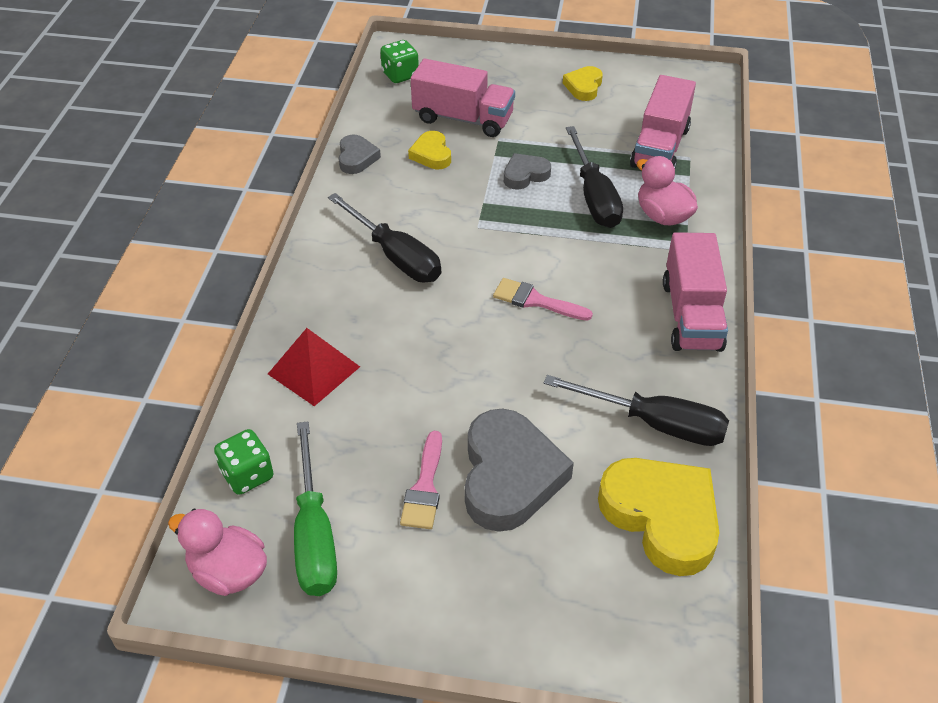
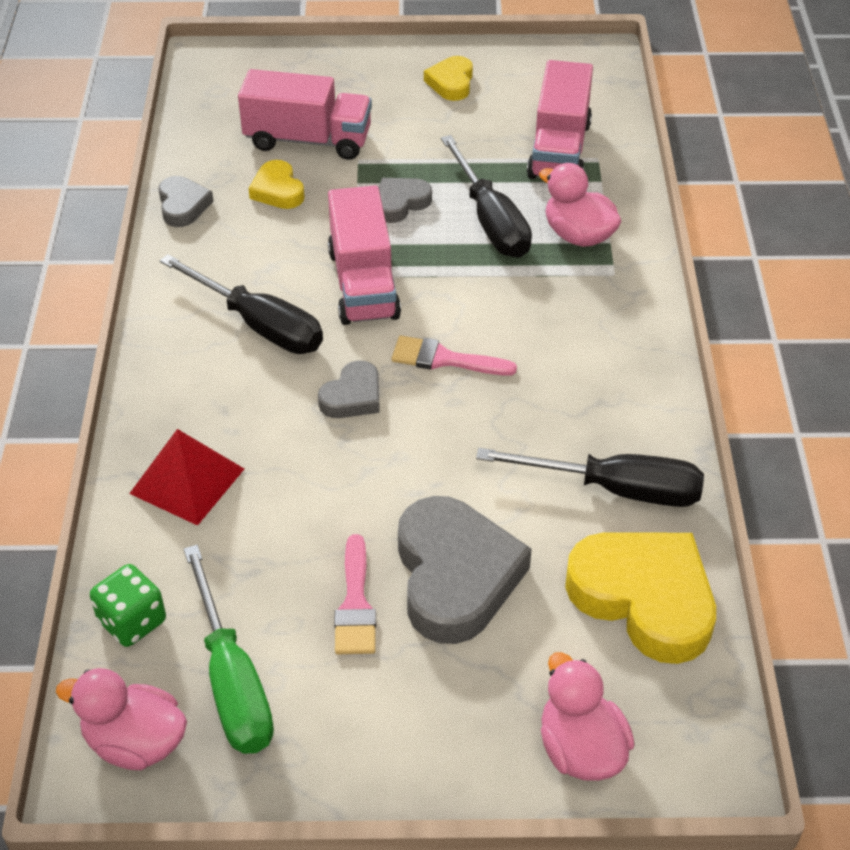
camera: 10 degrees left, 0 degrees up
green dice [380,40,419,83] -> none
pink truck [663,232,728,352] -> pink truck moved to [328,185,401,325]
none -> grey heart [318,360,380,418]
none -> pink duck [541,652,635,781]

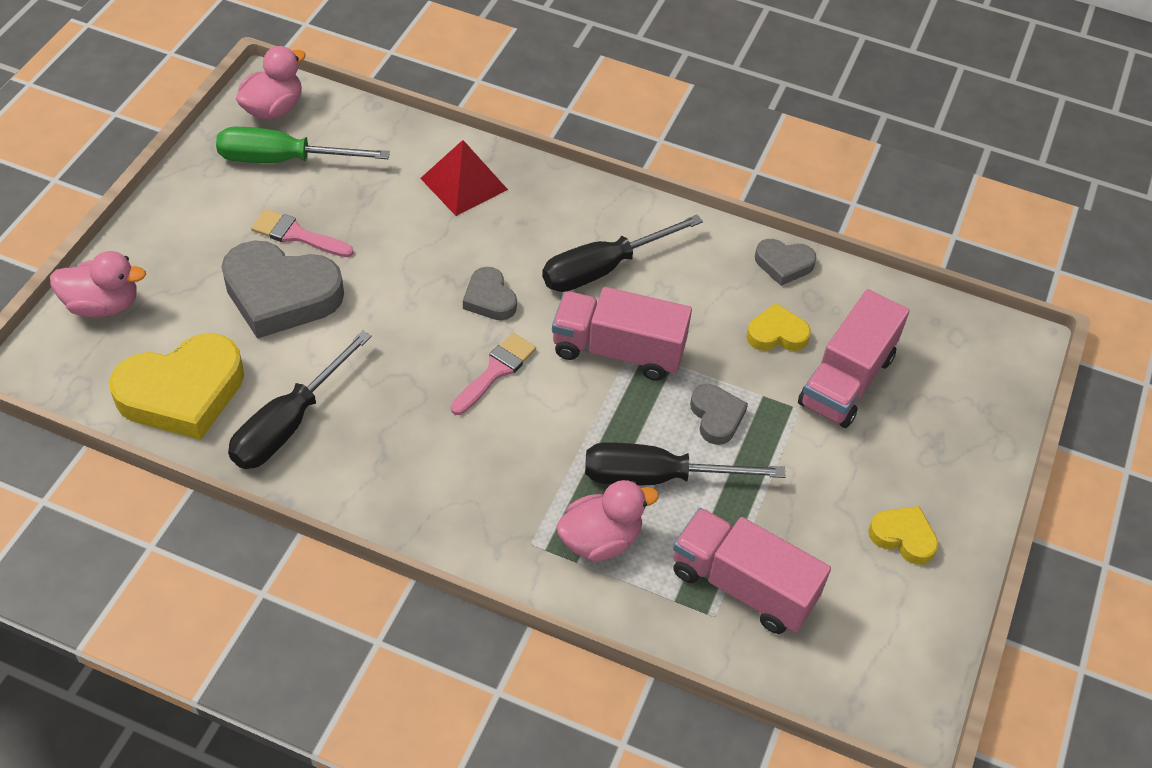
camera: 110 degrees right, 5 degrees up
green dice [90,564,166,647] -> none

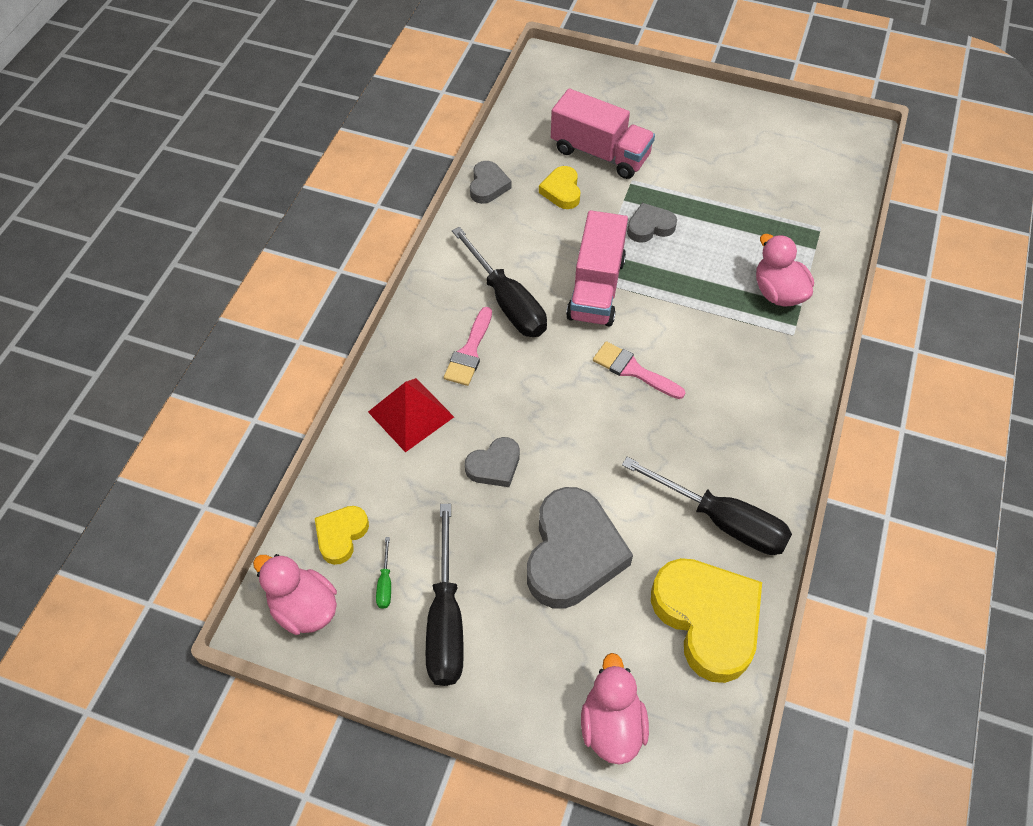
camera: 90 degrees left, 5 degrees up
green screwdriver [216,127,390,163] -> green screwdriver [376,537,391,609], size x0.40
pink brush [251,209,354,257] -> pink brush moved to [444,307,492,386]
grey heart [463,267,517,320] -> grey heart moved to [465,437,520,487]
black screwdriver [585,442,786,485] -> black screwdriver moved to [426,504,464,686]
pink truck [673,508,831,634] -> none
yellow heart [868,506,938,565] -> yellow heart moved to [315,506,369,565]

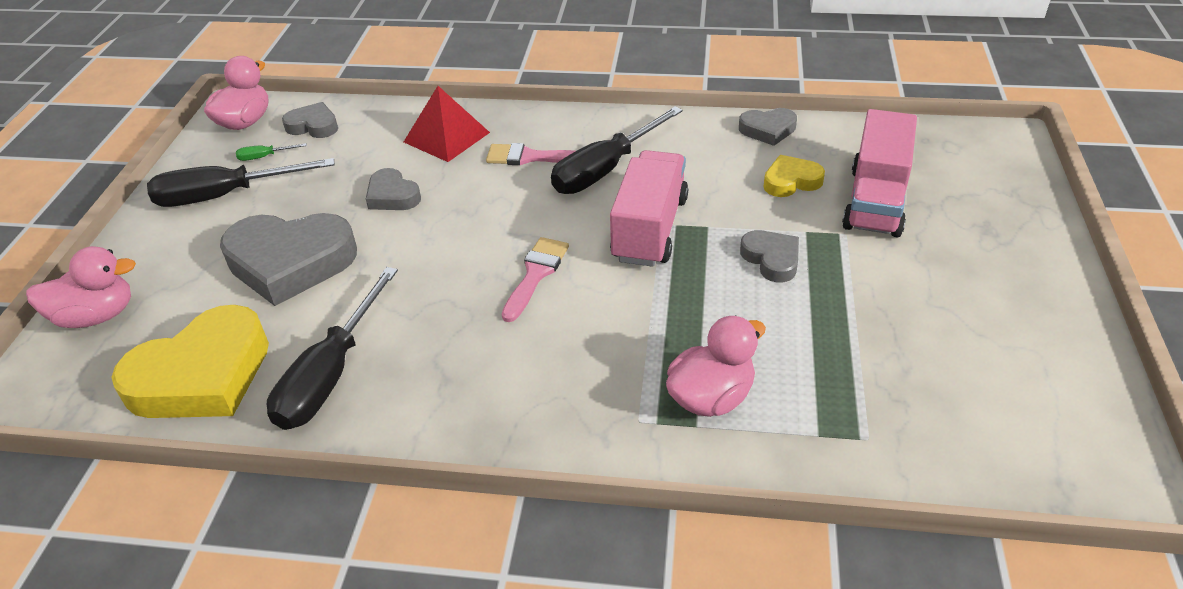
camera: 80 degrees right, 15 degrees down
yellow heart [315,506,369,565] -> grey heart [282,102,338,138]
pink truck [566,210,628,327] -> pink truck turned 105 degrees clockwise [610,150,688,267]

